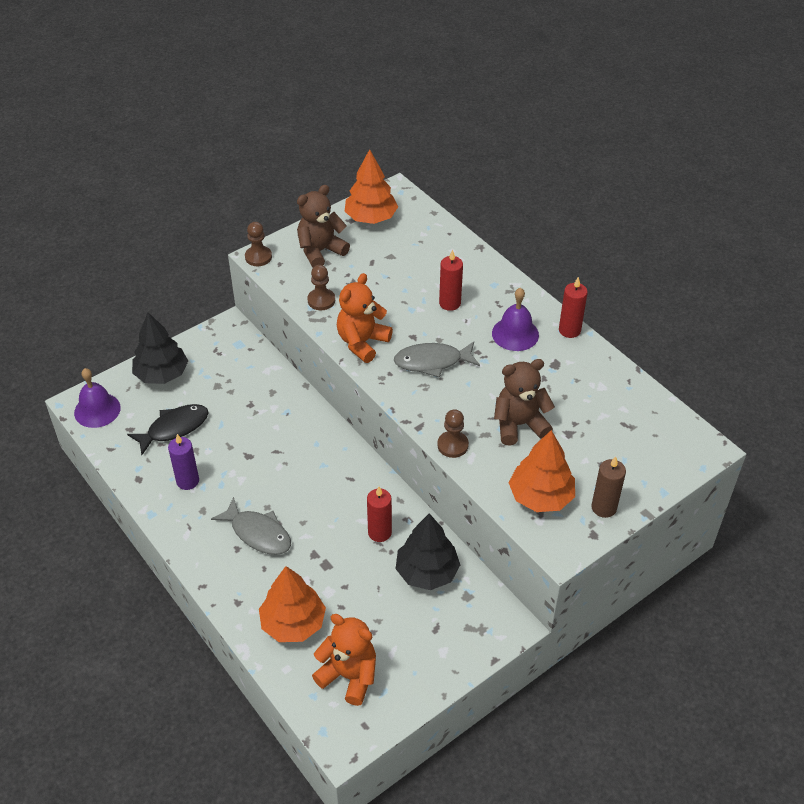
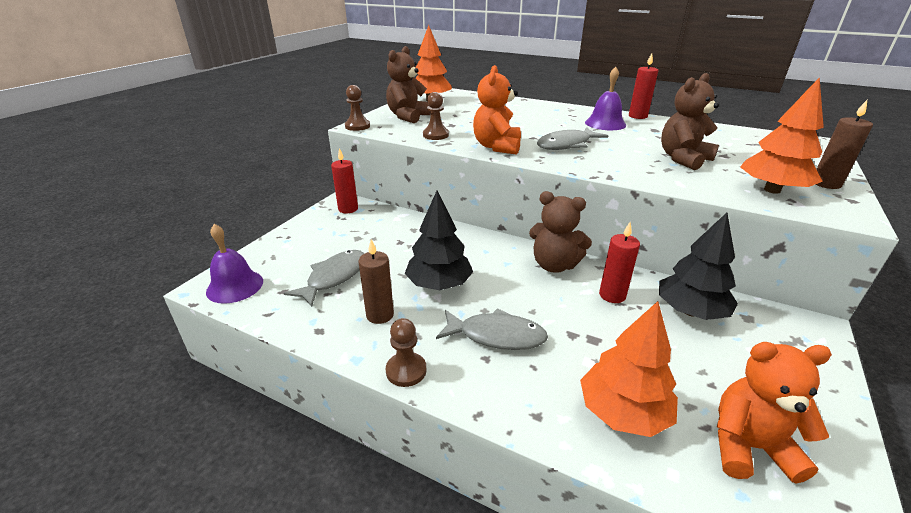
camera: 25 degrees left, 15 degrees down
black fish [127,404,209,455] -> grey fish [284,250,365,307]
black tree [132,312,188,384] -> black tree moved to [405,191,473,290]
purple candle [168,434,199,490] -> brown candle [358,239,394,324]
brown pawn [437,409,469,458] -> brown pawn moved to [386,318,426,387]
red candle [439,250,463,311] -> red candle moved to [331,148,358,214]
none -> brown teddy bear [529,191,592,273]

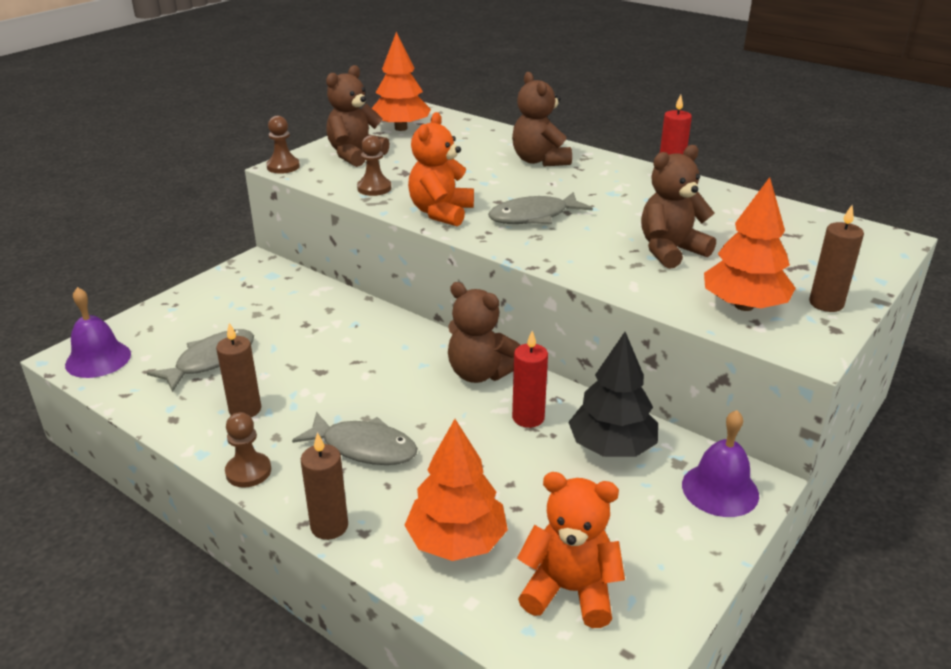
camera: 10 degrees right, 0 degrees up
red candle [331,148,358,214] -> none
black tree [405,191,473,290] -> none
purple bell [585,67,626,130] -> purple bell moved to [682,410,759,517]
none -> brown candle [301,432,348,540]
none -> brown teddy bear [512,72,572,167]

